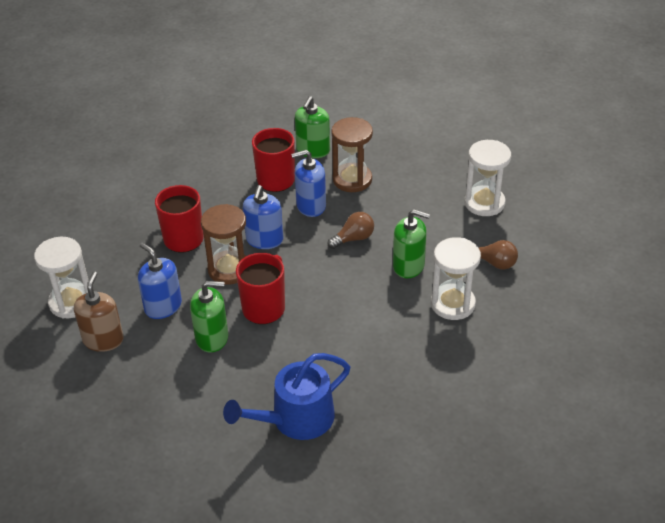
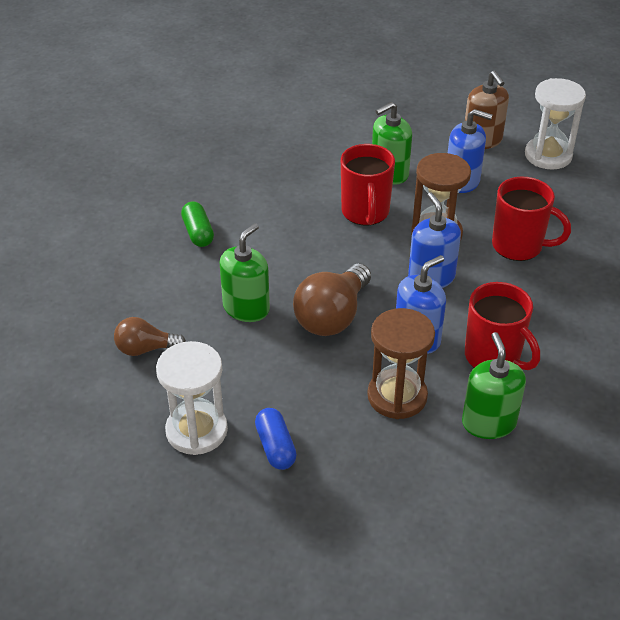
camera: 150 degrees right, 0 degrees up
blue watering can [223,353,350,440] -> none
brown light bulb [327,212,374,249] -> brown light bulb [293,263,371,336], size x1.66
green soap dispenser [393,209,430,278] -> green soap dispenser turned 135 degrees clockwise [220,223,270,322]
white hourglass [431,237,481,320] -> none
none -> green capsule [181,201,214,247]
none -> blue capsule [255,408,297,470]

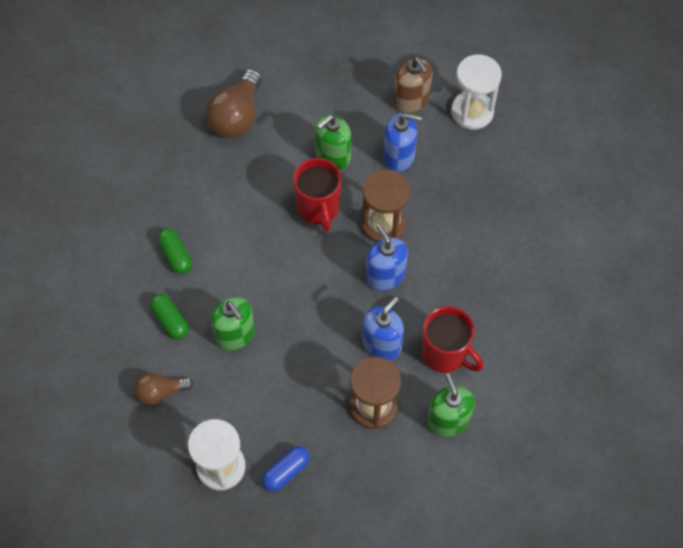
camera: 10 degrees left, 20 degrees up
green soap dispenser [220,223,270,322] -> green soap dispenser turned 120 degrees clockwise [211,297,255,351]
blue capsule [255,408,297,470] -> blue capsule turned 75 degrees clockwise [262,446,310,492]
brown light bulb [293,263,371,336] -> brown light bulb moved to [205,69,262,138]
red mug [492,177,571,261] -> none
none -> green capsule [150,294,189,340]

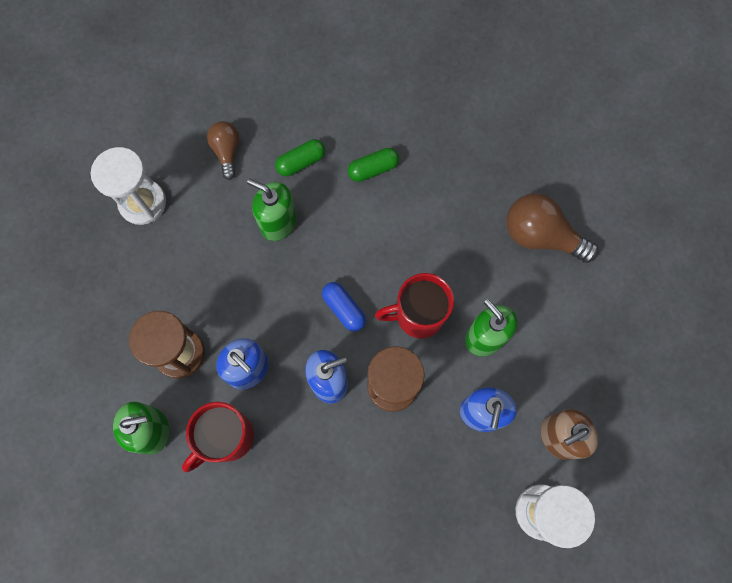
camera: 95 degrees right, 10 degrees up
green soap dispenser [211,297,255,351] -> green soap dispenser turned 60 degrees clockwise [247,179,297,241]
blue capsule [262,446,310,492] -> blue capsule moved to [322,282,366,332]

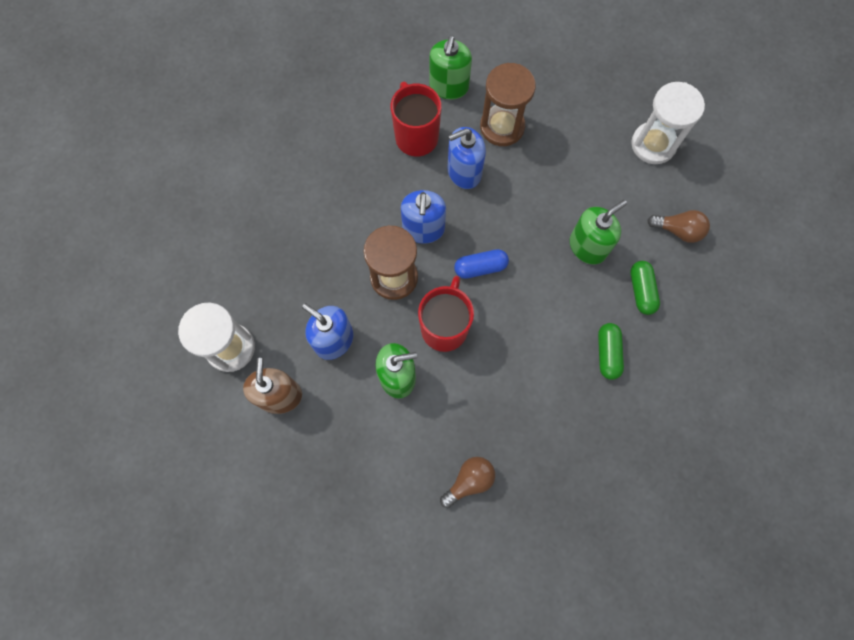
camera: 115 degrees right, 0 degrees up
brown light bulb [506,193,598,263] -> brown light bulb [440,457,495,508], size x0.60

